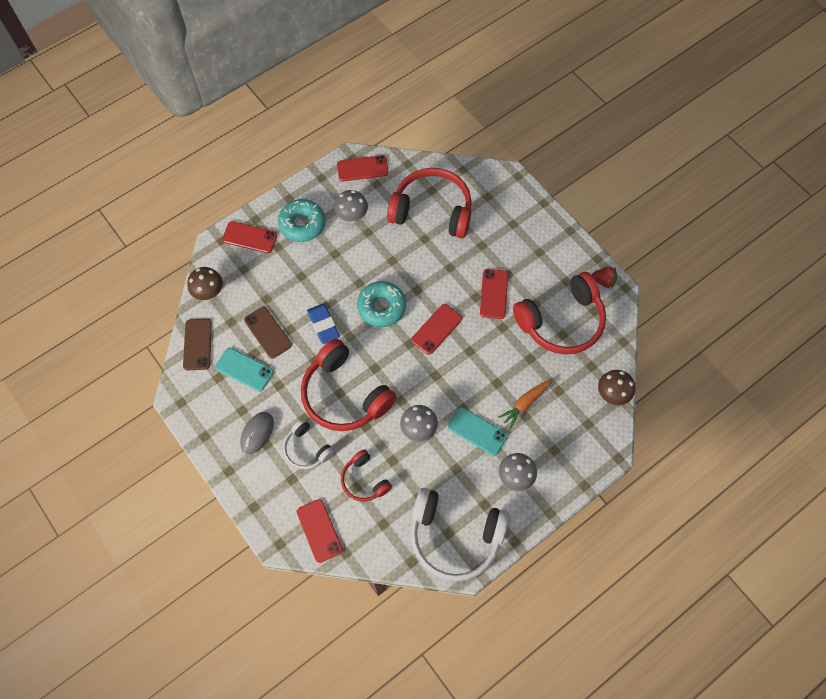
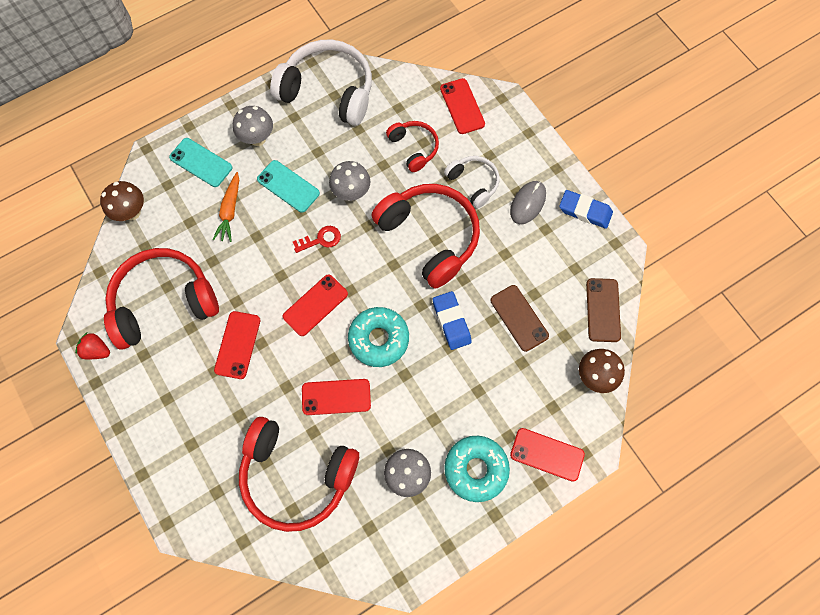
camera: 175 degrees left, 5 degrees up
turquoise phone [215,348,273,392] -> turquoise phone moved to [169,138,232,187]
red phone [337,155,389,182] -> red phone moved to [302,379,371,415]
orange carrot [498,379,552,429] -> orange carrot turned 135 degrees clockwise [213,172,239,242]
none -> red key [293,226,341,253]
none -> blue eraser [559,190,613,229]

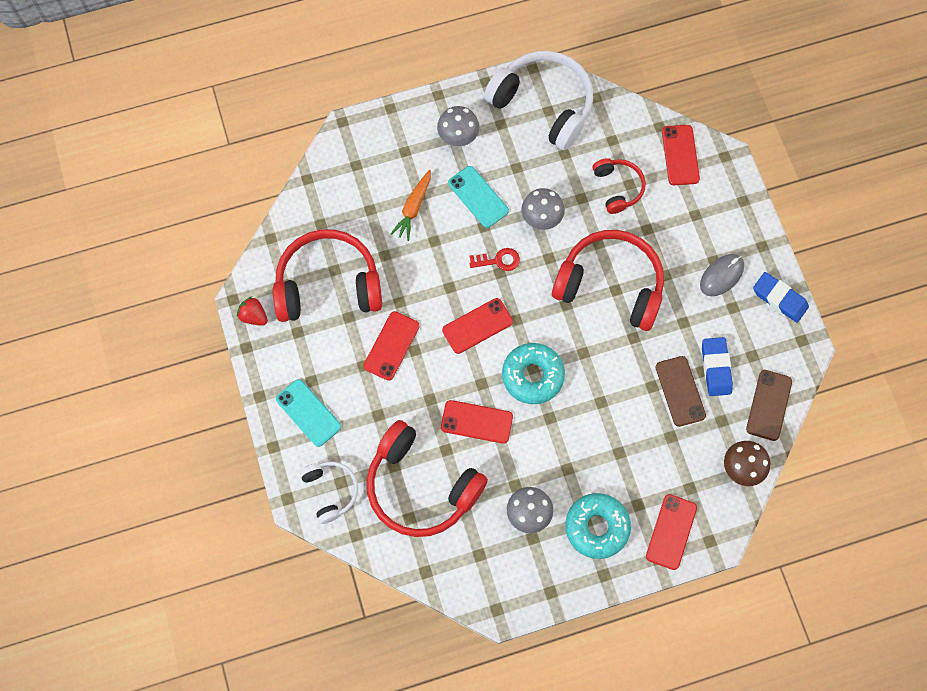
camera: 15 degrees right, 0 degrees up
brown mushroom [100,181,144,221] -> none
turquoise phone [169,138,232,187] -> turquoise phone moved to [276,379,341,447]
red headphones [371,184,480,289] -> red headphones turned 45 degrees counterclockwise [552,230,664,331]
blue eraser [433,291,472,350] -> blue eraser moved to [702,337,733,396]
white headphones [444,156,500,208] -> white headphones moved to [300,461,358,524]
red phone [510,428,585,482] -> red phone turned 75 degrees clockwise [646,494,697,570]

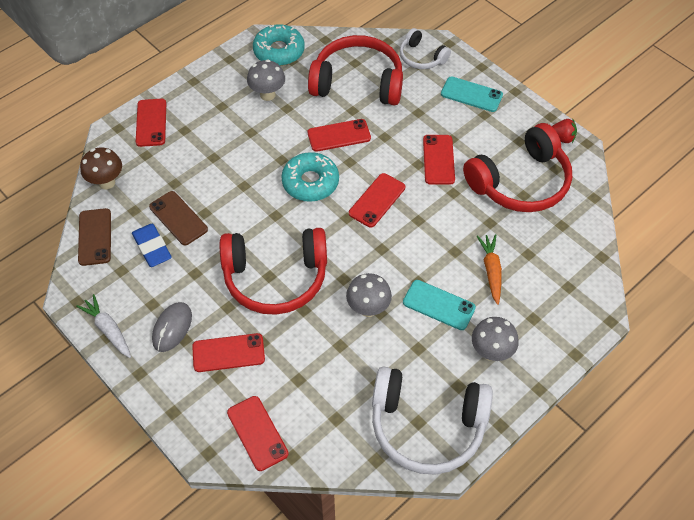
camera: 155 degrees right, 15 degrees down
red key [470,248,520,271] -> none
turquoise donut [565,493,631,559] -> turquoise donut moved to [253,24,305,66]
red headphones [593,158,646,214] -> none
blue eraser [753,272,809,323] -> white carrot [76,294,131,358]
none -> red phone [192,333,265,372]

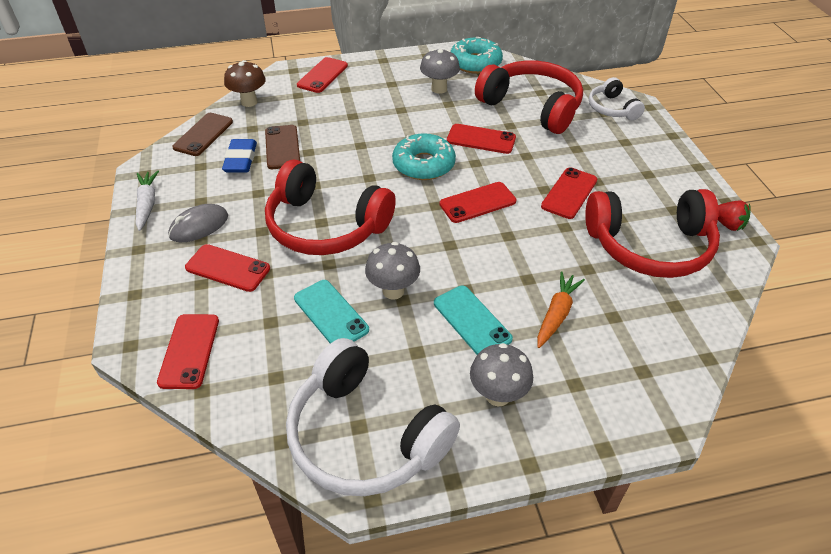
camera: 30 degrees right, 10 degrees down
turquoise phone [441,76,503,112] -> turquoise phone moved to [294,280,369,344]

